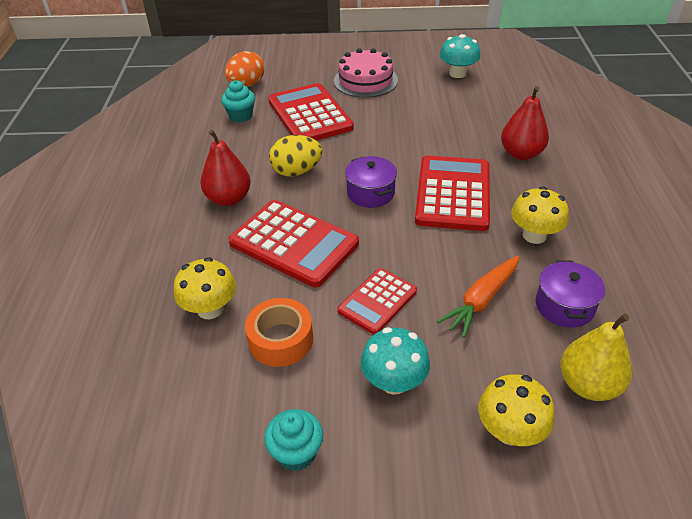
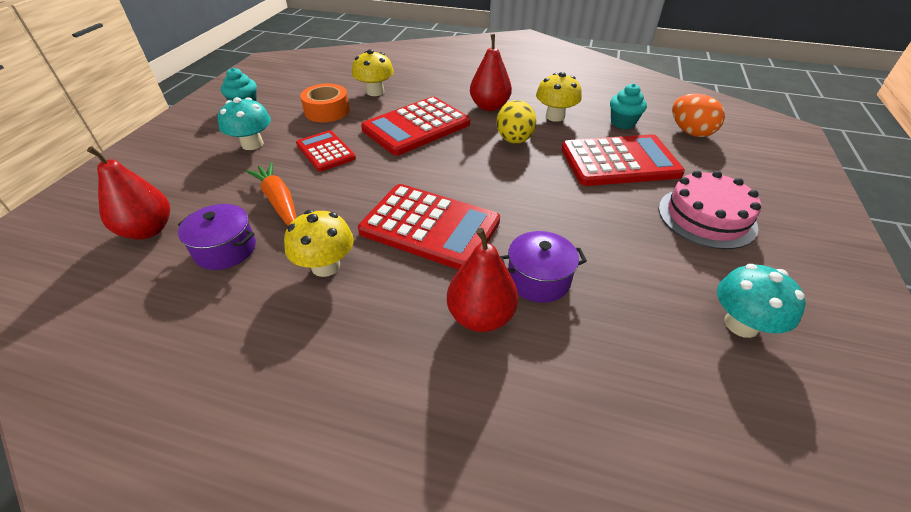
camera: 105 degrees right, 0 degrees up
purple pot [345,156,397,208] -> purple pot moved to [500,231,587,303]
yellow mushroom [478,374,554,446] -> yellow mushroom moved to [536,72,582,122]
yellow pear [560,314,632,401] -> red pear [87,146,170,239]

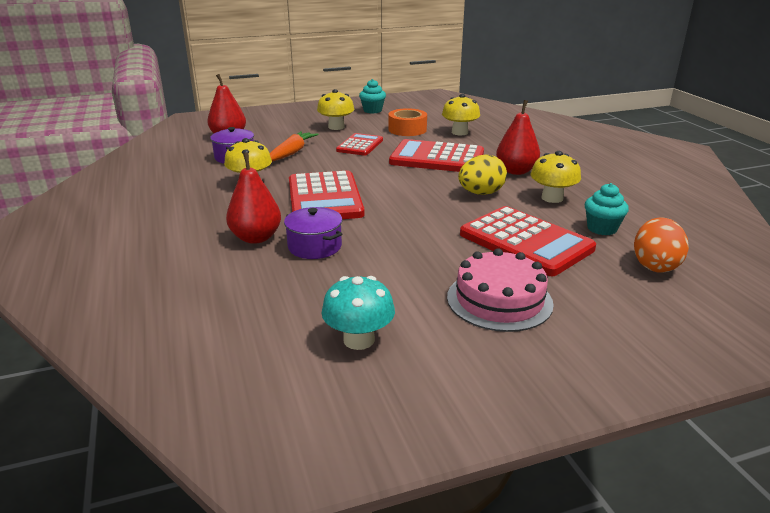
camera: 55 degrees right, 15 degrees down
turquoise mushroom [218,97,271,150] -> yellow mushroom [317,89,354,130]

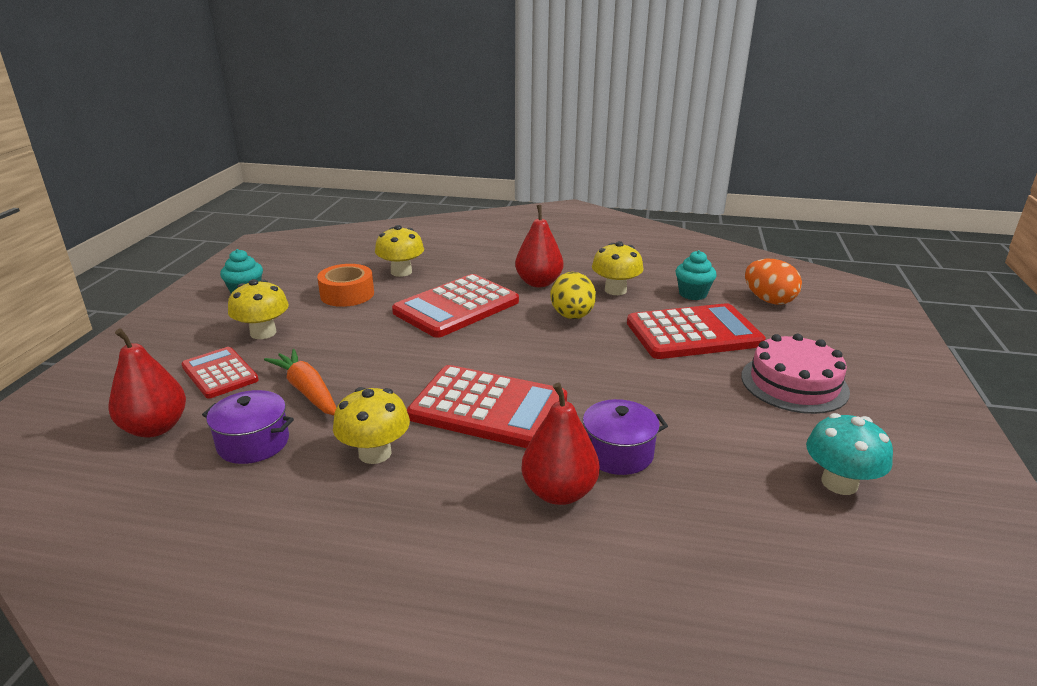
camera: 60 degrees left, 0 degrees up
red calculator [336,133,383,156] -> red calculator moved to [181,347,259,399]

